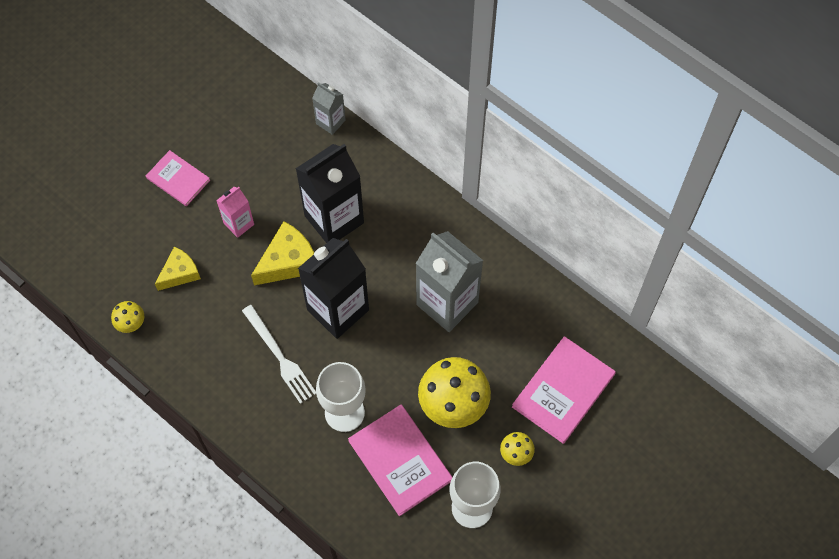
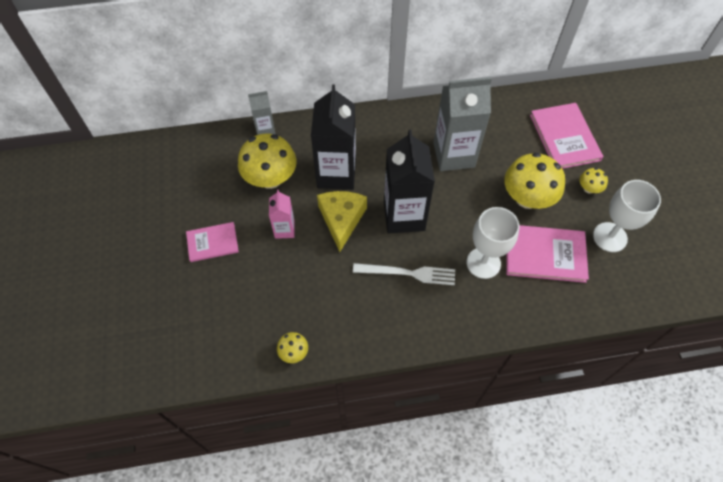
camera: 50 degrees left, 5 degrees down
yellow cheese [155,247,201,291] -> none
none -> yellow mushroom [238,134,296,189]

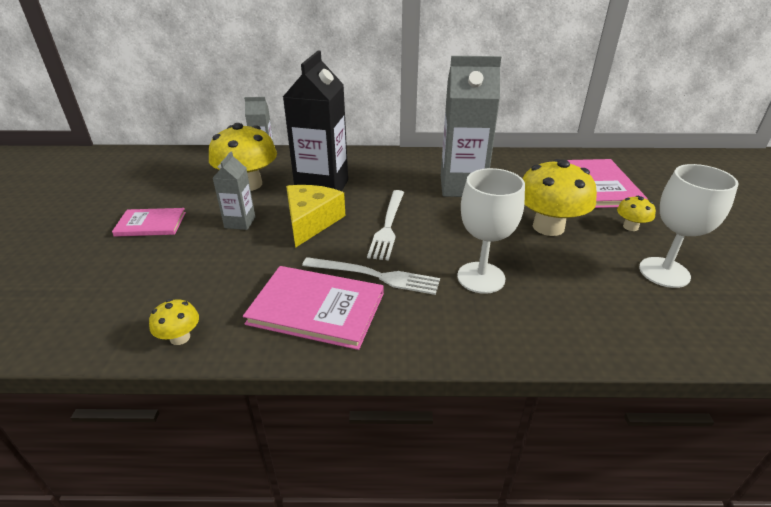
camera: 10 degrees right, 25 degrees down
pink carton [269,190,295,239] -> grey carton [213,151,255,230]
black carton [384,130,435,234] -> white fork [367,190,404,261]
pink book [506,225,589,283] -> pink book moved to [243,266,384,350]

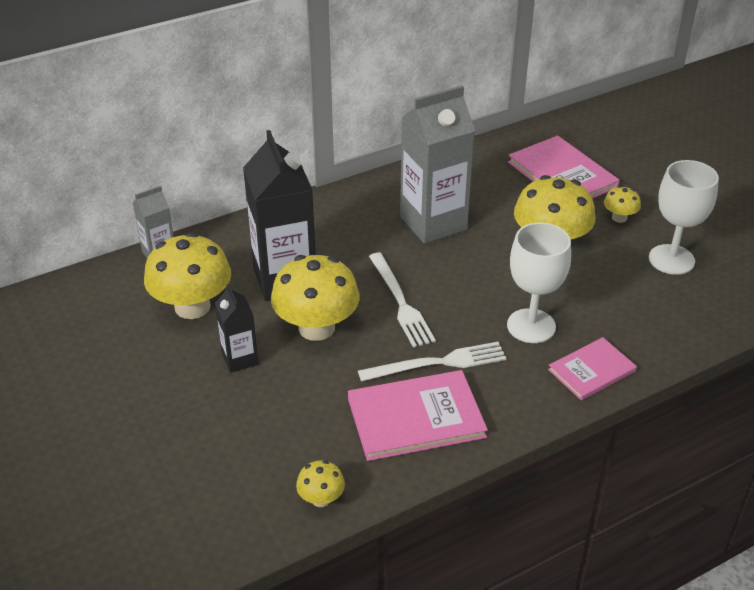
camera: 30 degrees left, 5 degrees up
pink book [112,208,186,237] -> pink book moved to [548,337,637,400]
grey carton [213,151,255,230] -> black carton [215,284,258,373]
yellow cheese [286,185,345,248] -> yellow mushroom [271,255,360,341]

